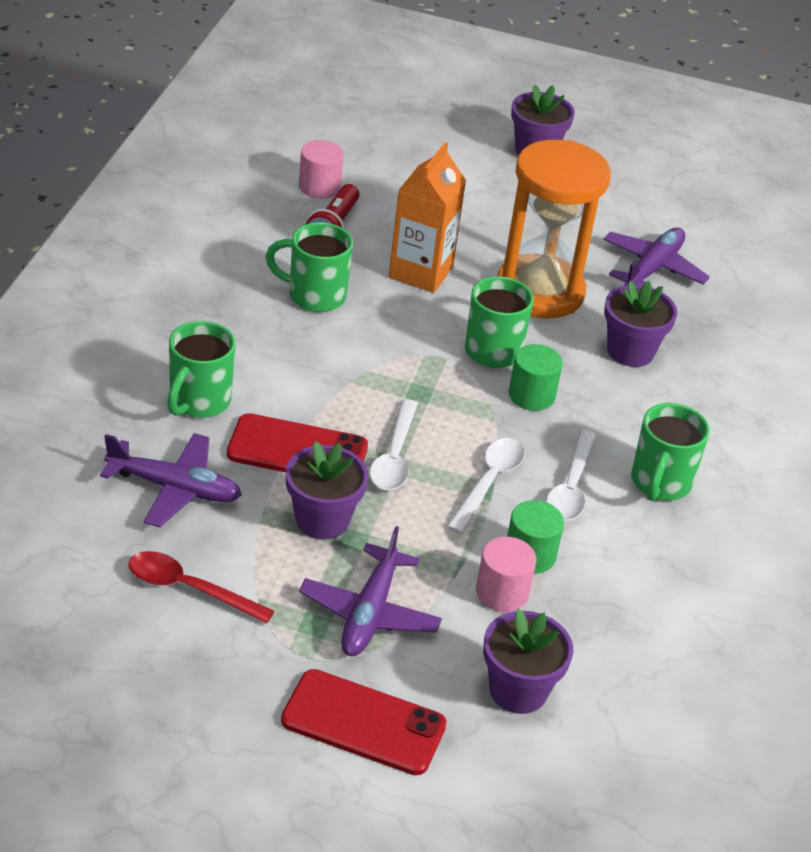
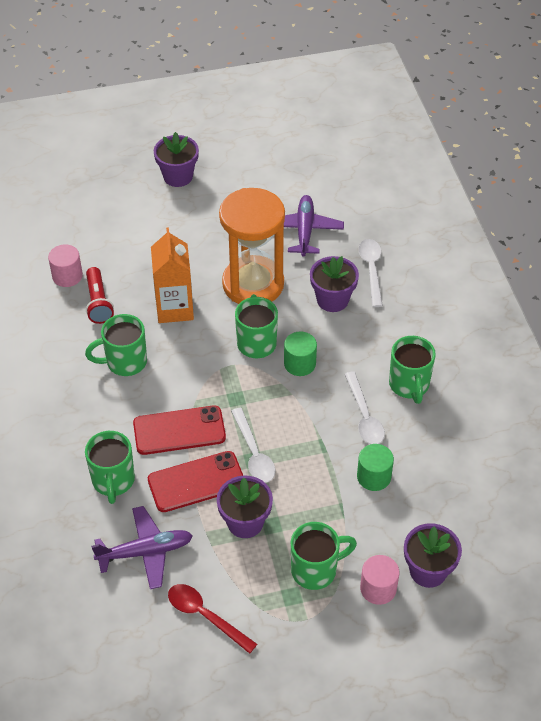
camera: 25 degrees left, 10 degrees up
red spoon [128,551,274,624] -> red spoon turned 45 degrees clockwise [168,584,257,654]
red phone [281,669,447,775] -> red phone moved to [133,405,226,455]
purple plane [299,526,442,656] -> green mug [291,522,357,590]
white spoon [447,438,525,534] -> white spoon moved to [358,239,383,307]
pink cylinder [476,537,537,612] -> pink cylinder moved to [360,555,399,605]

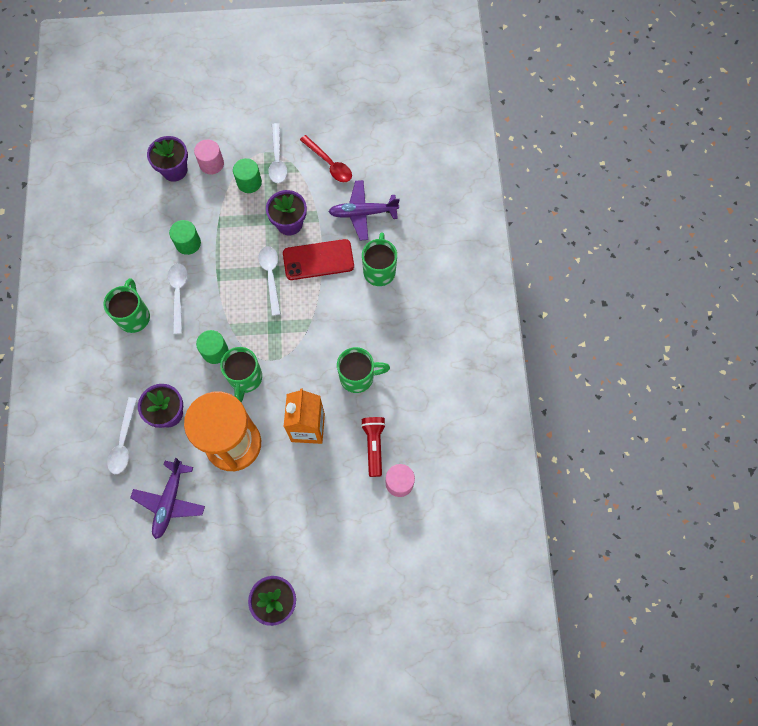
camera: 170 degrees left, 20 degrees up
red phone [133,405,226,455] -> none
green mug [291,522,357,590] -> green cylinder [233,158,262,193]
none -> white spoon [268,123,287,183]

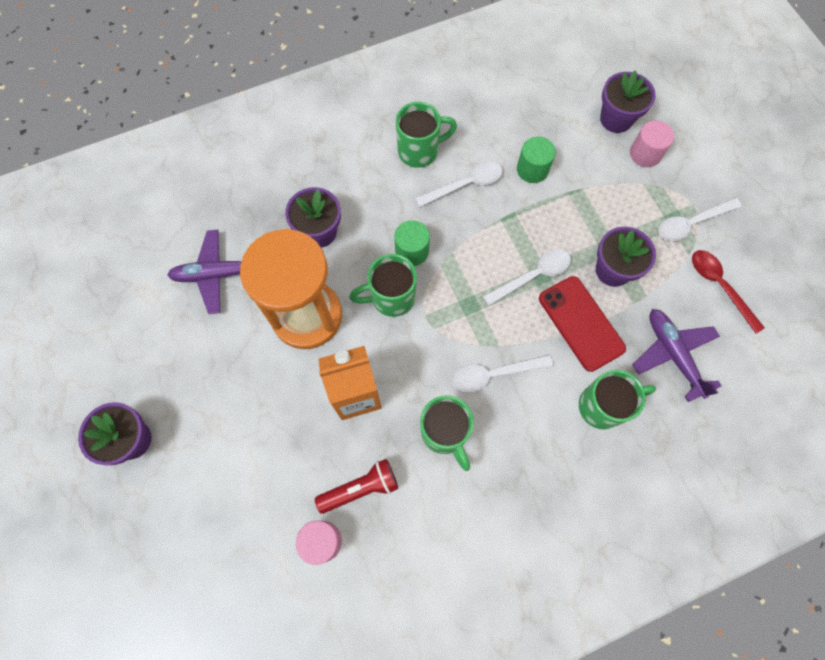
camera: 70 degrees right, 0 degrees up
white spoon [107,397,137,474] -> white spoon moved to [452,355,553,392]
green cylinder [233,158,262,193] -> none
red spoon [300,135,352,182] -> red spoon turned 120 degrees clockwise [692,250,765,334]

